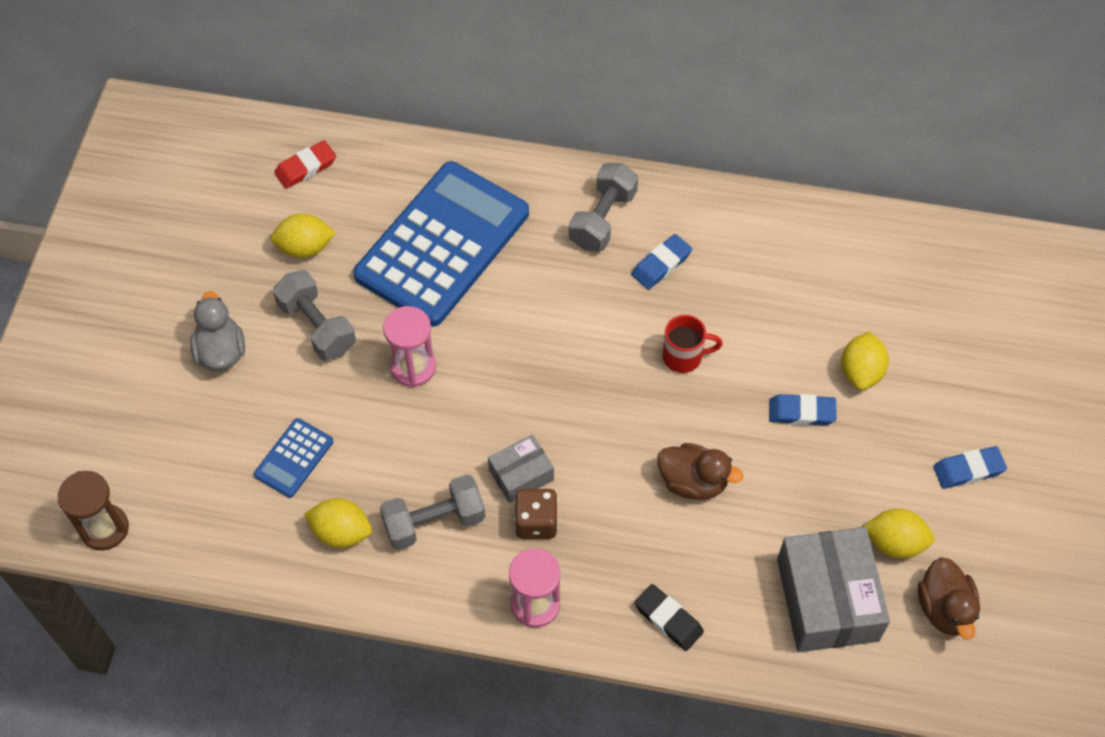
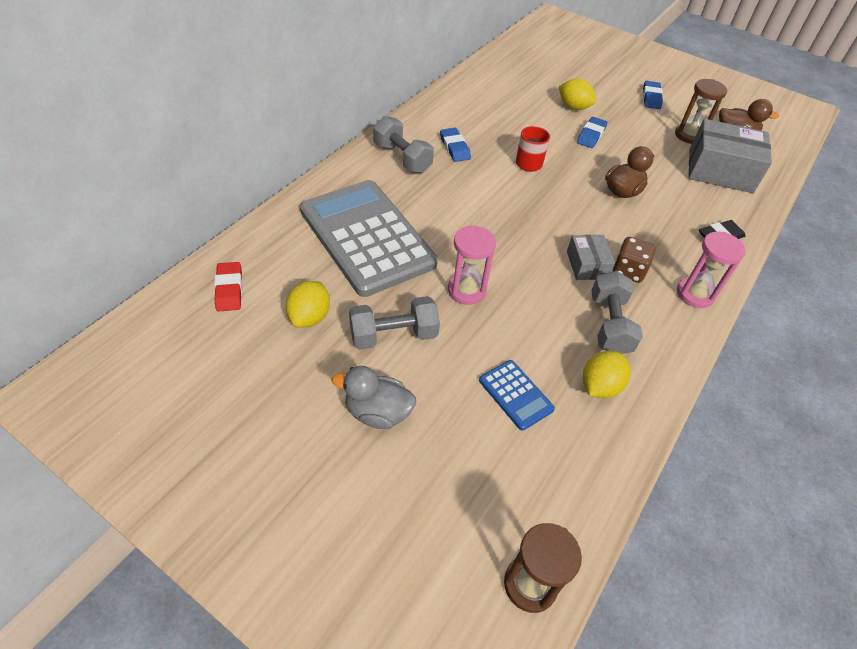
camera: 70 degrees left, 10 degrees down
blue calculator [353,161,529,327] -> grey calculator [300,180,438,297]
yellow lemon [863,509,935,559] -> brown hourglass [675,79,727,144]

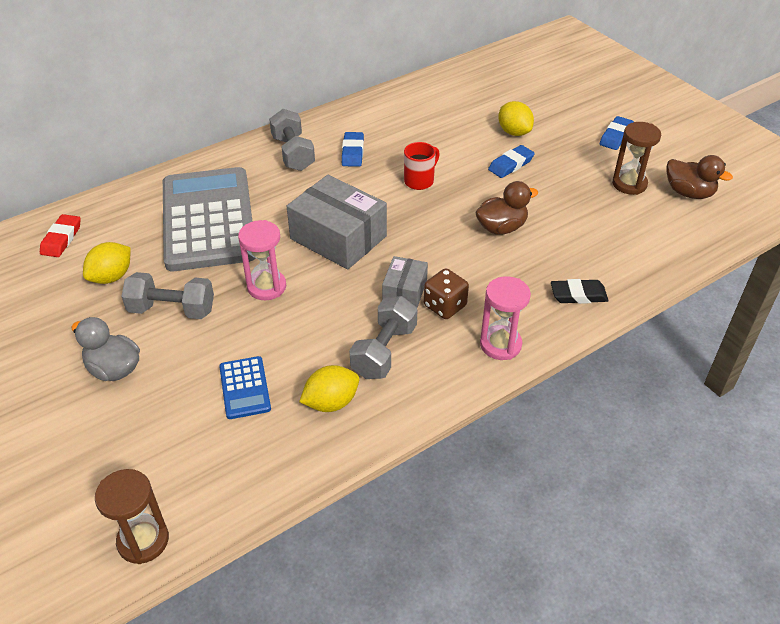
camera: 25 degrees right, 5 degrees down
grey box [688,119,772,193] -> grey box moved to [287,175,387,269]

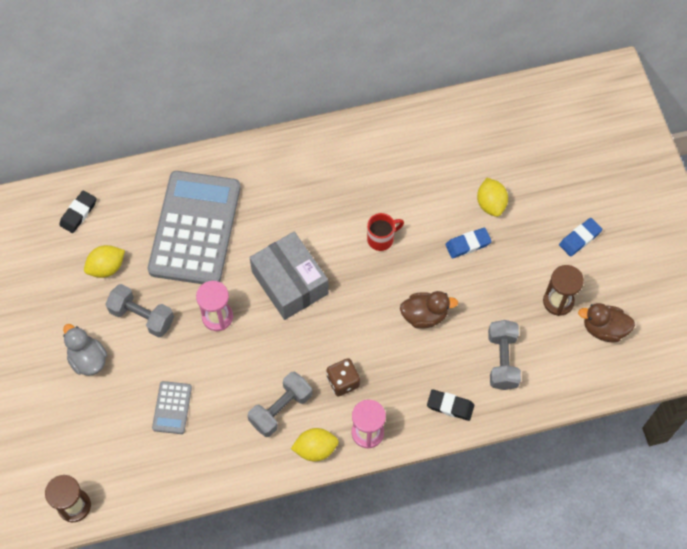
camera: 20 degrees right, 20 degrees up
red eraser [40,214,81,257] -> black eraser [59,190,96,233]
blue calculator [219,356,271,419] -> grey calculator [152,381,192,434]
grey dumbbell [269,109,315,171] -> grey dumbbell moved to [488,320,521,390]
yellow lemon [299,365,359,412] -> yellow lemon moved to [291,428,339,462]
blue eraser [342,132,364,167] -> none
grey box [382,256,428,308] -> none
brown duck [666,155,733,199] -> brown duck turned 135 degrees clockwise [578,303,635,343]

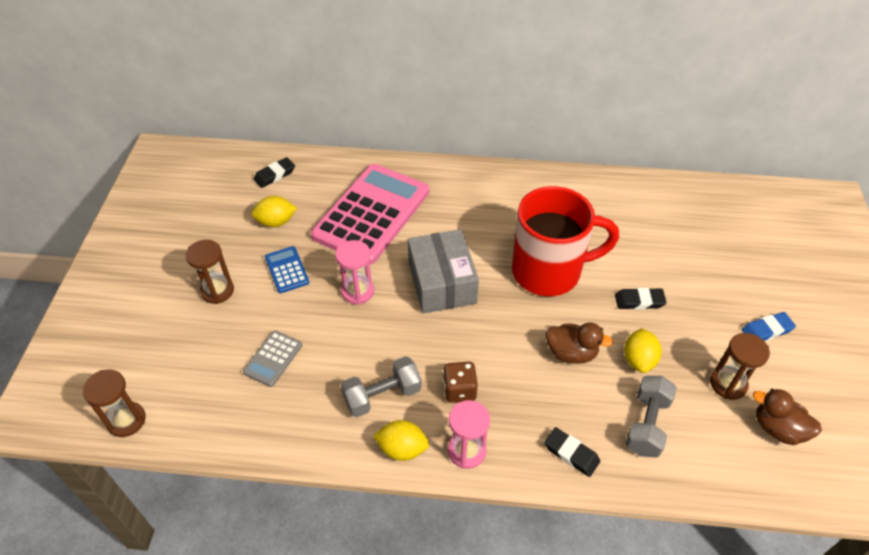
camera: 20 degrees right, 15 degrees down
grey duck [63,324,107,376] -> brown hourglass [186,240,234,304]
grey dumbbell [105,284,174,338] -> blue calculator [265,246,309,293]
grey calculator [148,171,241,284] -> pink calculator [311,164,429,265]
red mug [367,213,404,251] -> red mug [512,186,619,296], size x2.44
blue eraser [445,227,492,258] -> black eraser [615,288,667,310]
yellow lemon [477,178,508,217] -> yellow lemon moved to [624,328,662,373]

